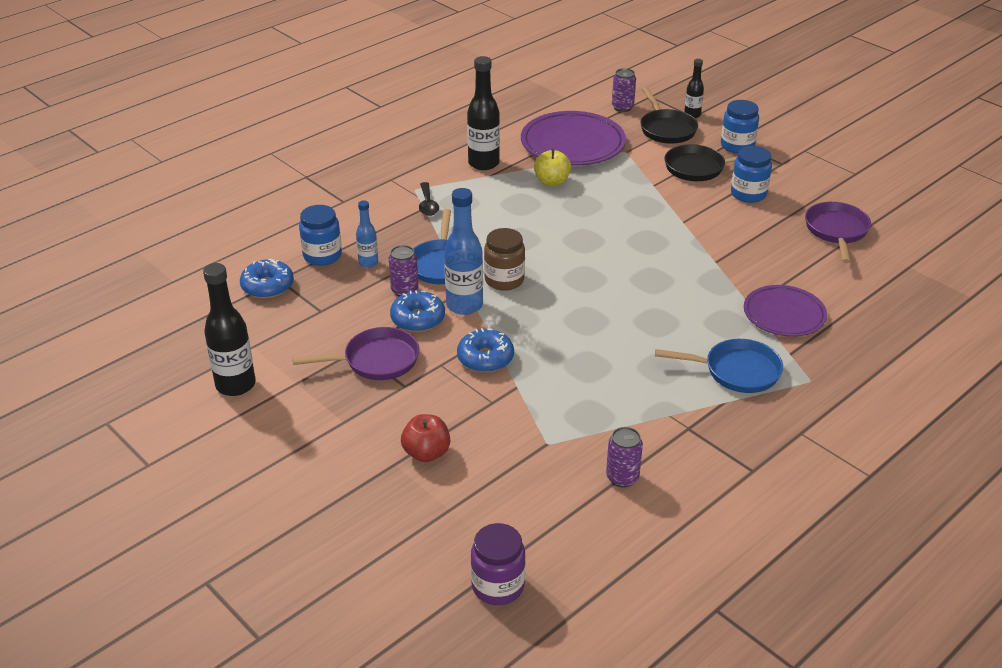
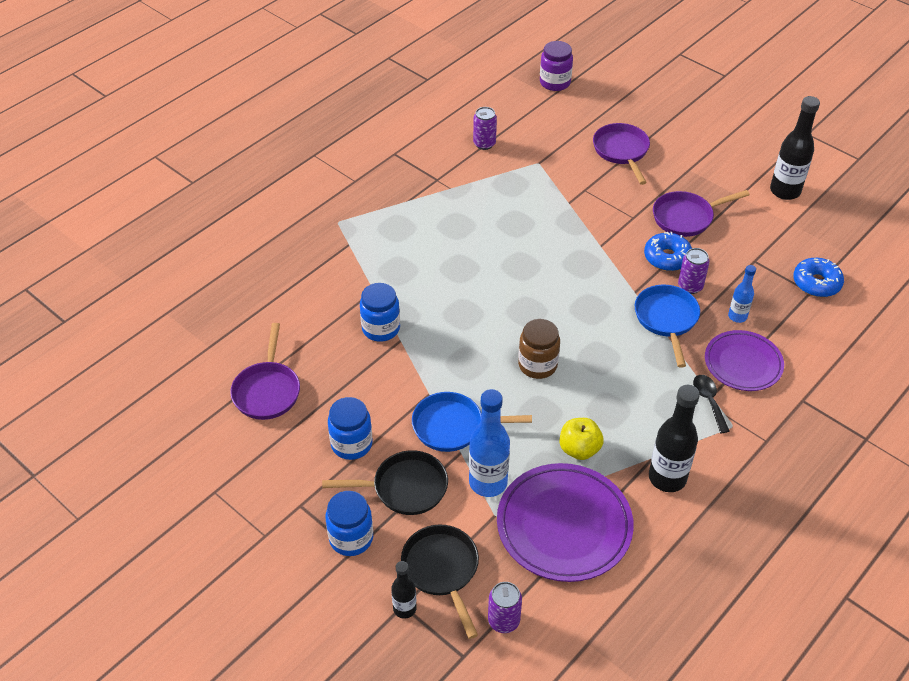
camera: 175 degrees right, 10 degrees up
blue jar [299,205,342,266] -> blue jar moved to [360,283,400,342]
red apple [401,414,450,462] -> purple pan [593,123,650,185]
blue bottle [444,188,483,315] -> blue bottle moved to [469,389,510,497]
blue donut [457,328,514,373] -> none
brown jar [484,228,525,291] -> brown jar moved to [518,319,560,379]
blue pan [655,339,783,393] -> blue pan moved to [412,392,532,452]
purple plate [744,285,827,337] -> purple plate moved to [705,330,784,391]

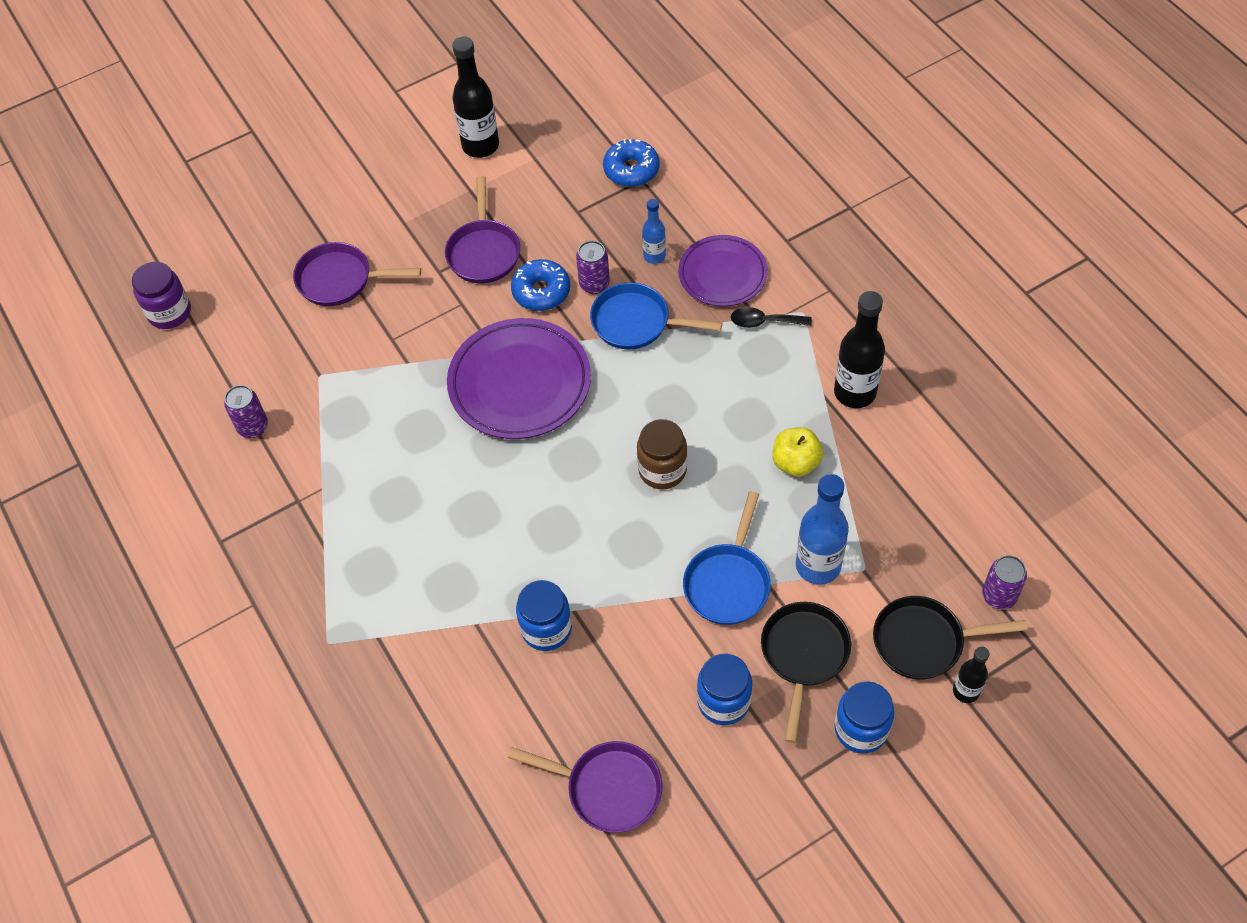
camera: 70 degrees left, 10 degrees up
purple plate [497,463,634,582] -> purple plate moved to [447,318,591,439]

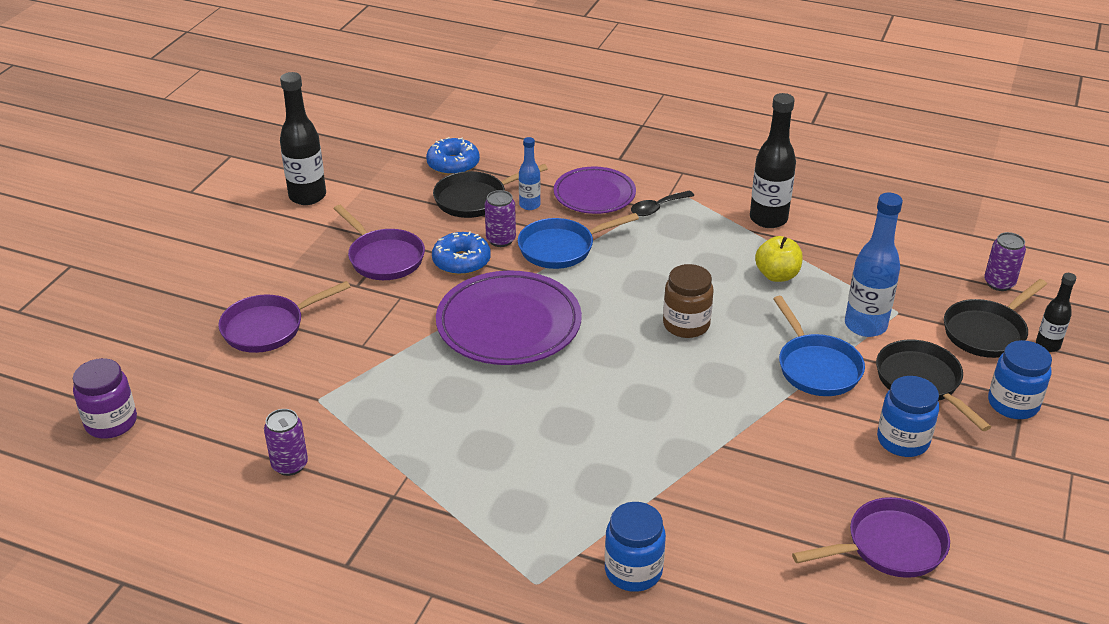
camera: 40 degrees left, 20 degrees down
blue jar [516,580,572,651] -> blue jar moved to [605,502,666,592]
none -> black pan [433,164,548,218]

